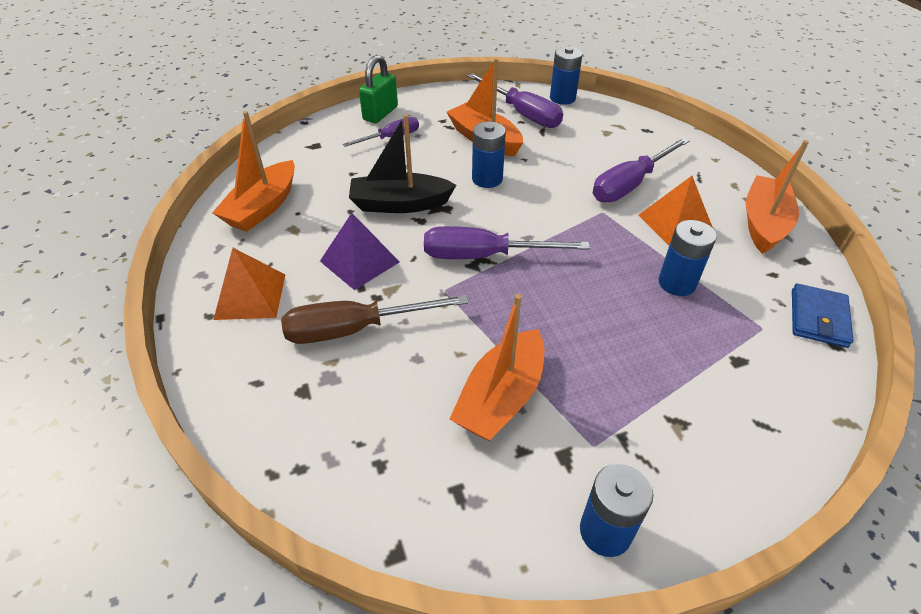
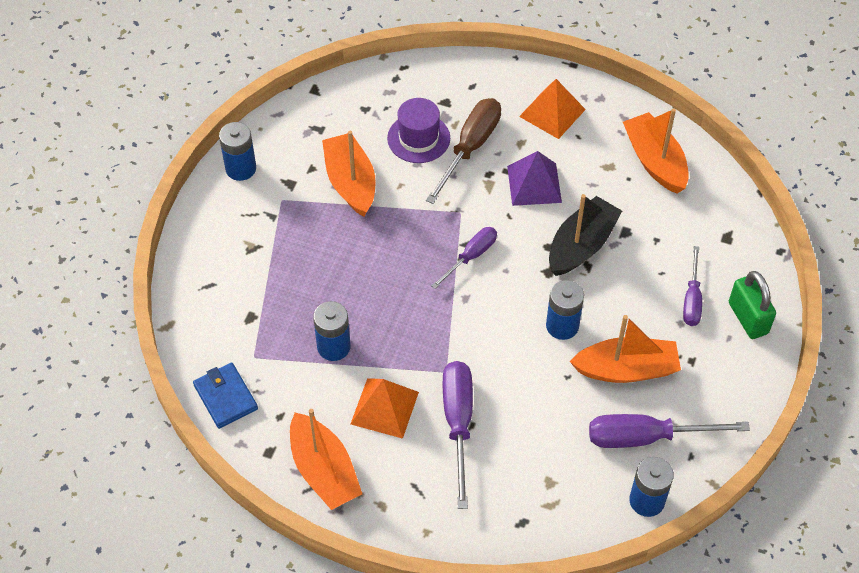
camera: 130 degrees right, 10 degrees up
purple screwdriver [424,226,590,259] -> purple screwdriver [431,227,497,289], size x0.62
none -> purple hat [387,98,450,163]

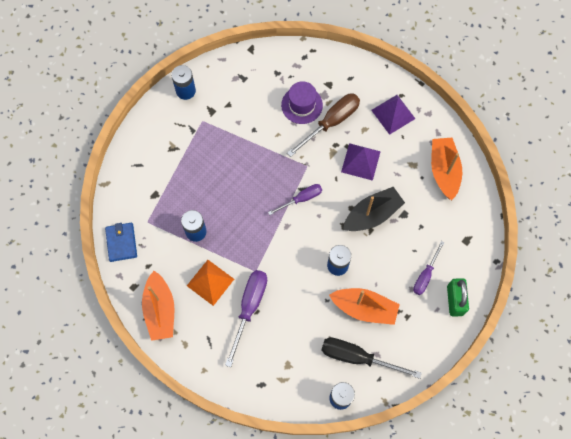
camera: 20 degrees right, 15 degrees up
orange boat [322,131,376,217] -> none
orange pyramid [519,79,586,139] -> purple pyramid [371,95,415,135]
purple screwdriver [589,414,750,448] -> black screwdriver [321,337,422,379]

